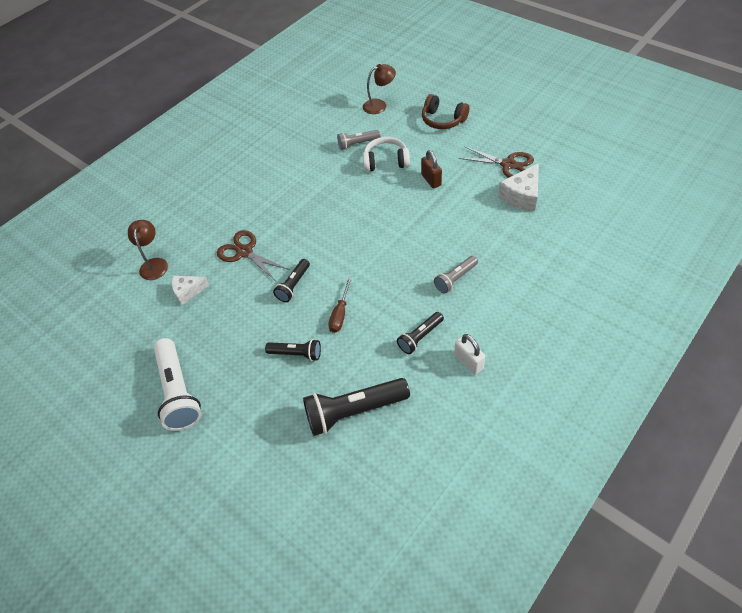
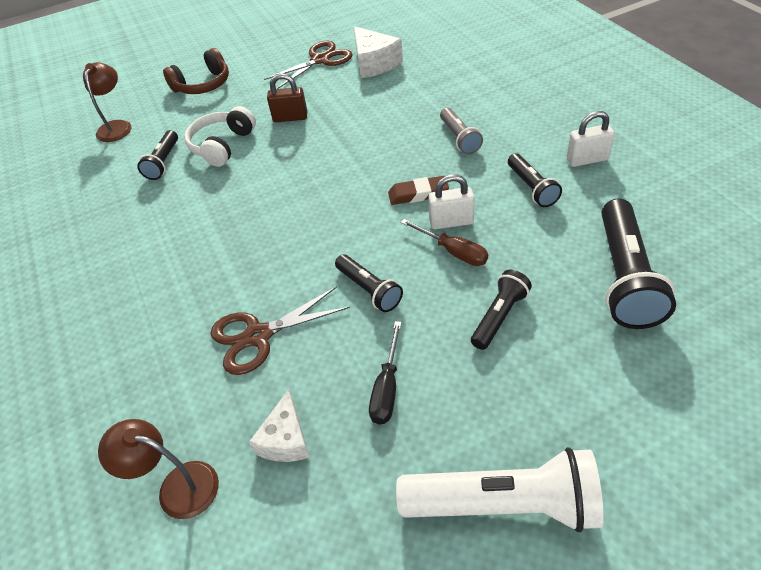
camera: 65 degrees left, 5 degrees down
grey flashlight [337,130,380,150] -> black flashlight [137,130,178,180]
none -> black screwdriver [369,321,402,424]
none -> brown eraser [388,176,449,205]
none -> white padlock [428,174,475,229]

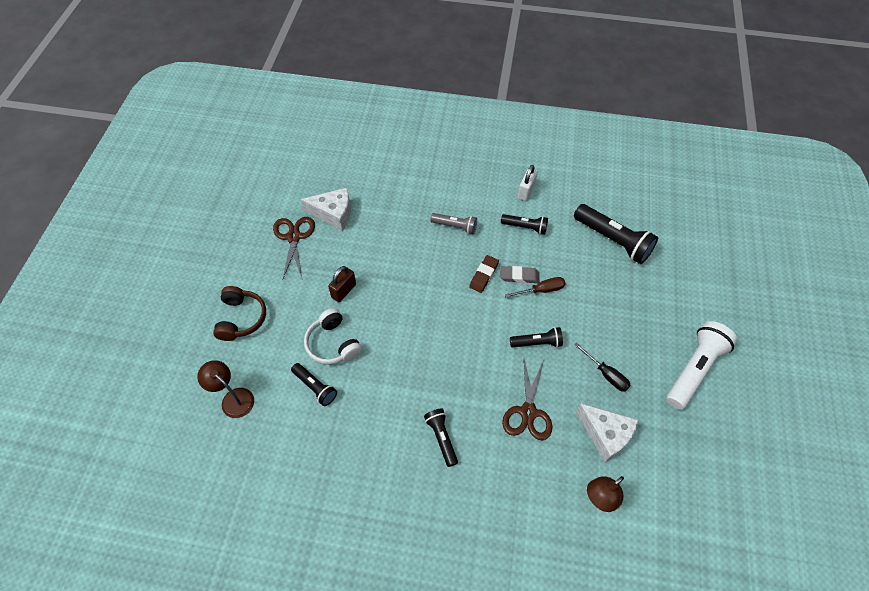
camera: 60 degrees left, 10 degrees up
white cheese [249,389,310,462] -> white cheese [576,403,638,463], size x1.52
white padlock [428,174,475,229] -> grey eraser [500,266,539,283]
black flashlight [471,270,532,350] -> black flashlight moved to [424,408,458,467]

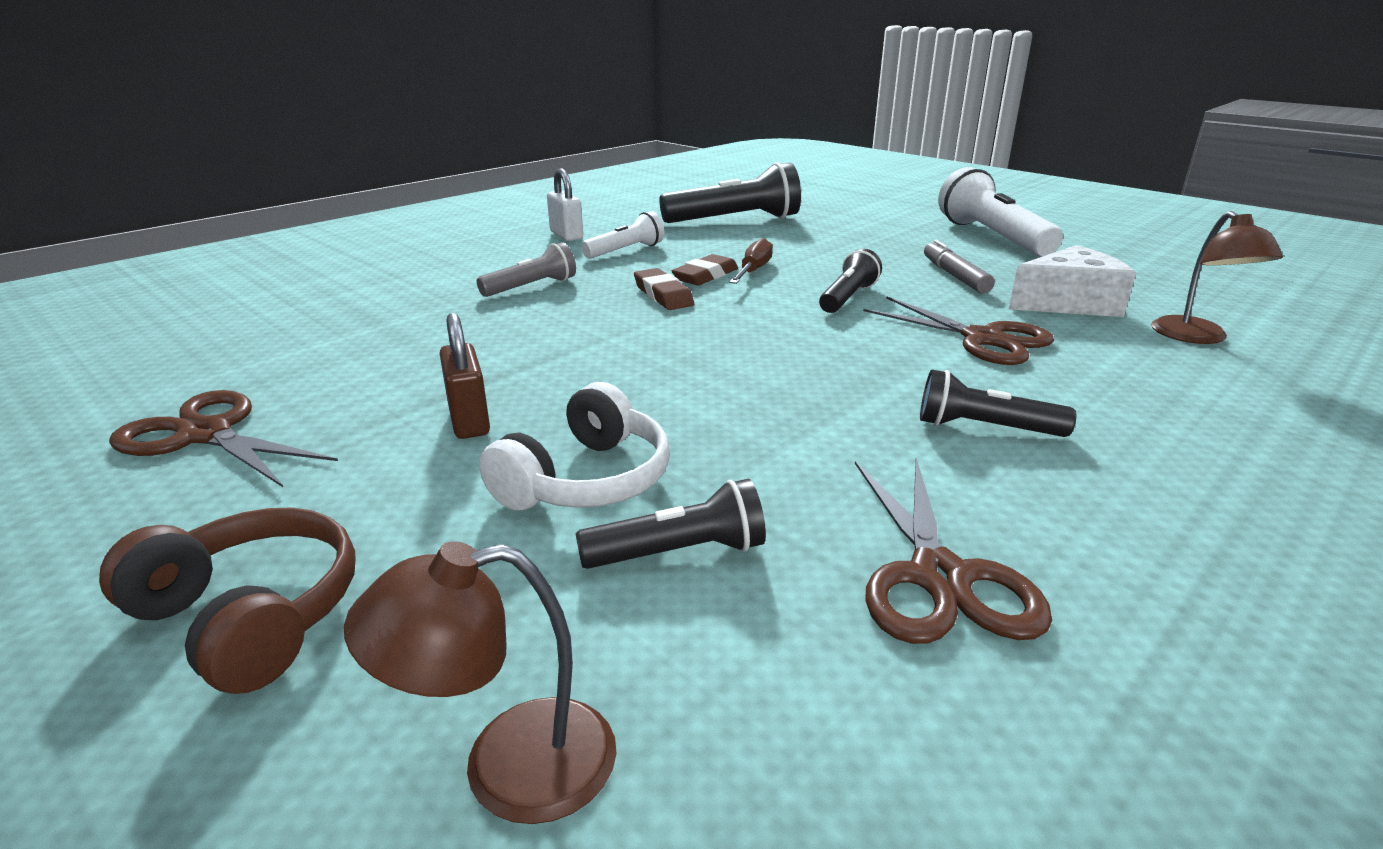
camera: 55 degrees left, 30 degrees down
white cheese [301,188,351,231] -> none
white headphones [304,308,363,365] -> white headphones turned 60 degrees counterclockwise [479,382,670,511]
grey eraser [500,266,539,283] -> brown eraser [672,254,738,285]
black flashlight [501,214,548,235] -> white flashlight [581,211,664,259]
black screwdriver [574,342,631,392] -> grey marker [924,240,995,294]
none -> brown scissors [855,458,1052,644]

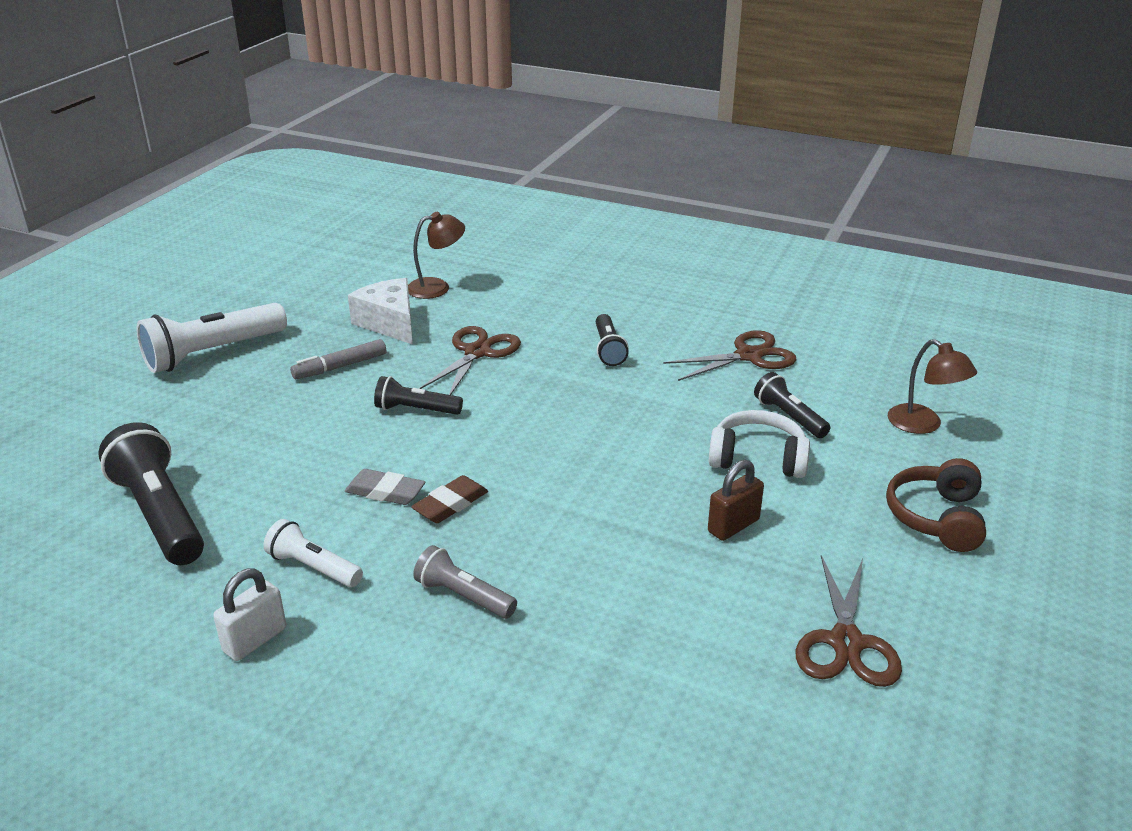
camera: 110 degrees left, 5 degrees up
brown eraser [672,254,738,285] -> grey eraser [345,469,425,505]
brown screwdriver [729,238,773,284] -> none

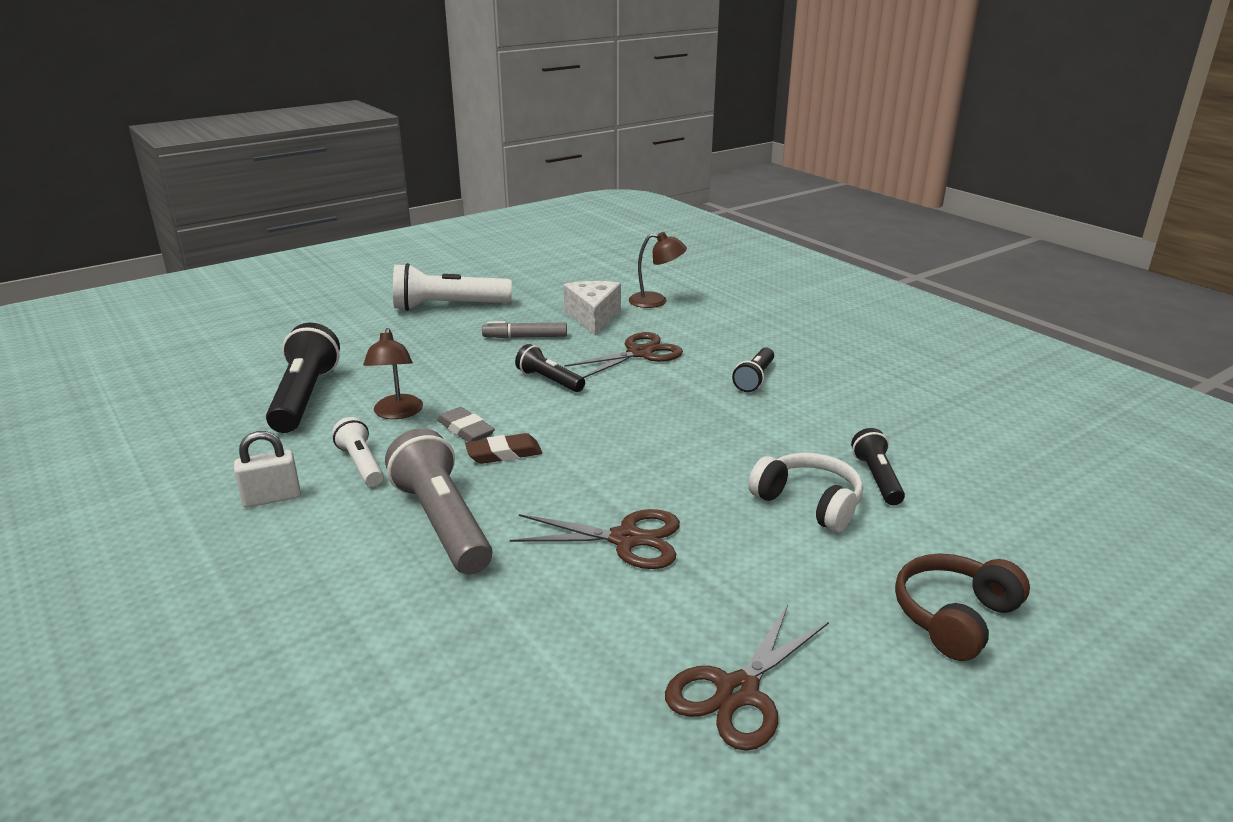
camera: 30 degrees right, 5 degrees down
grey flashlight [413,545,517,619] -> grey flashlight [385,428,492,575], size x1.79
brown scissors [663,330,797,381] -> brown scissors moved to [510,509,680,569]
brown padlock [708,460,764,541] -> none
brown lamp [888,339,977,434] -> brown lamp moved to [363,328,423,419]

